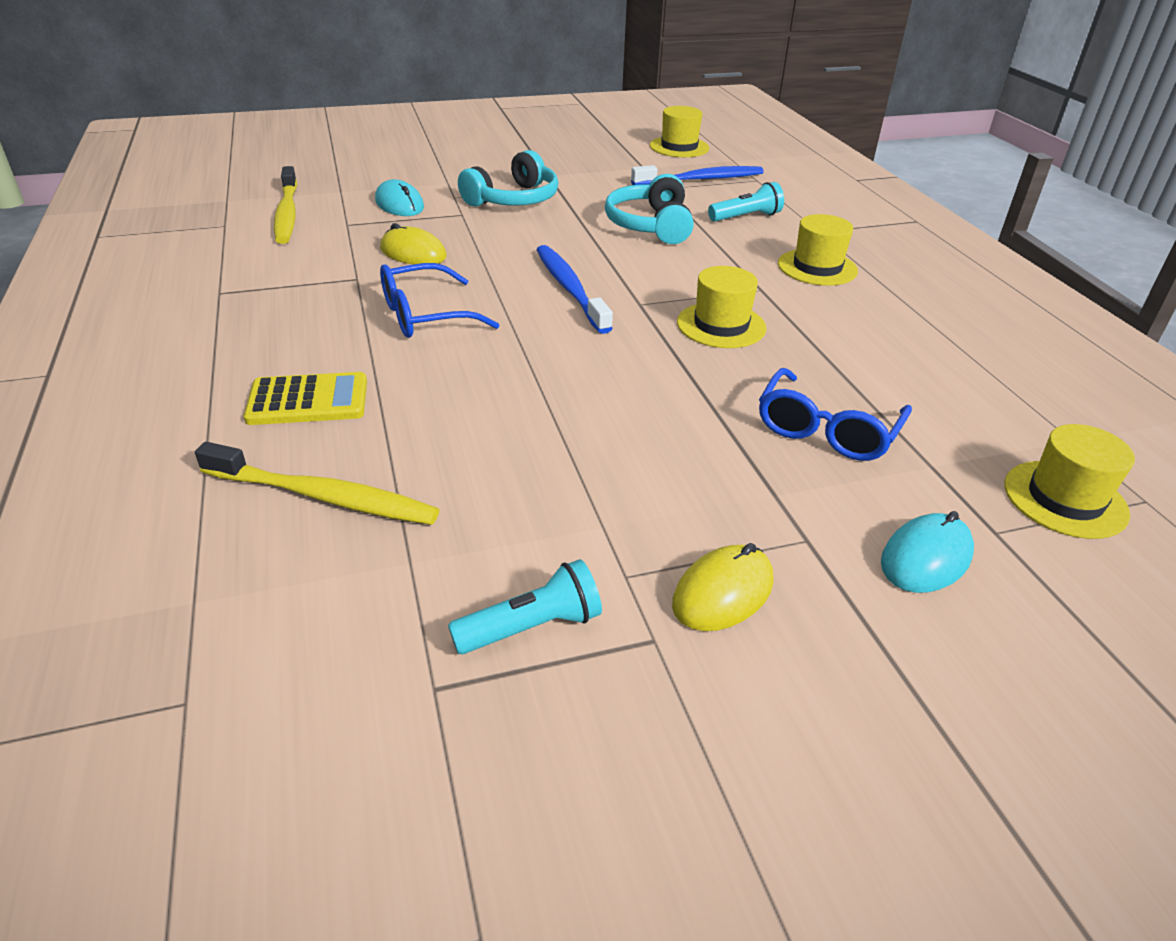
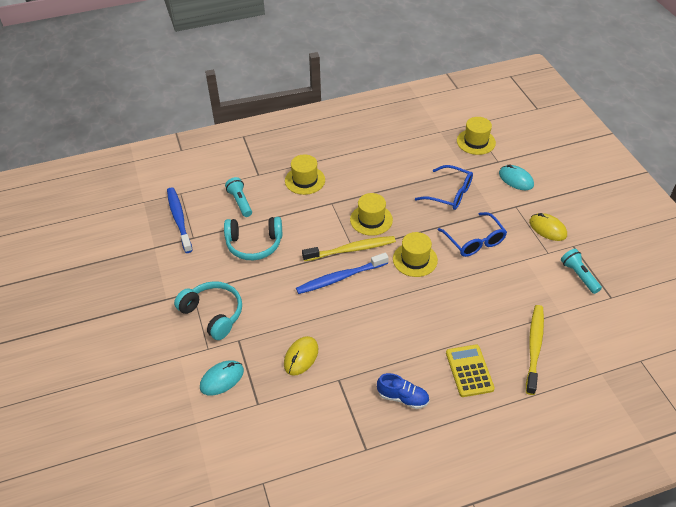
camera: 90 degrees left, 10 degrees up
yellow toothbrush [274,166,297,244] -> yellow toothbrush moved to [302,236,396,261]
blue glasses [380,263,499,338] -> blue glasses moved to [438,212,507,257]
yellow hat [650,106,709,157] -> yellow hat moved to [393,232,438,277]
none -> blue shoe [377,373,429,409]

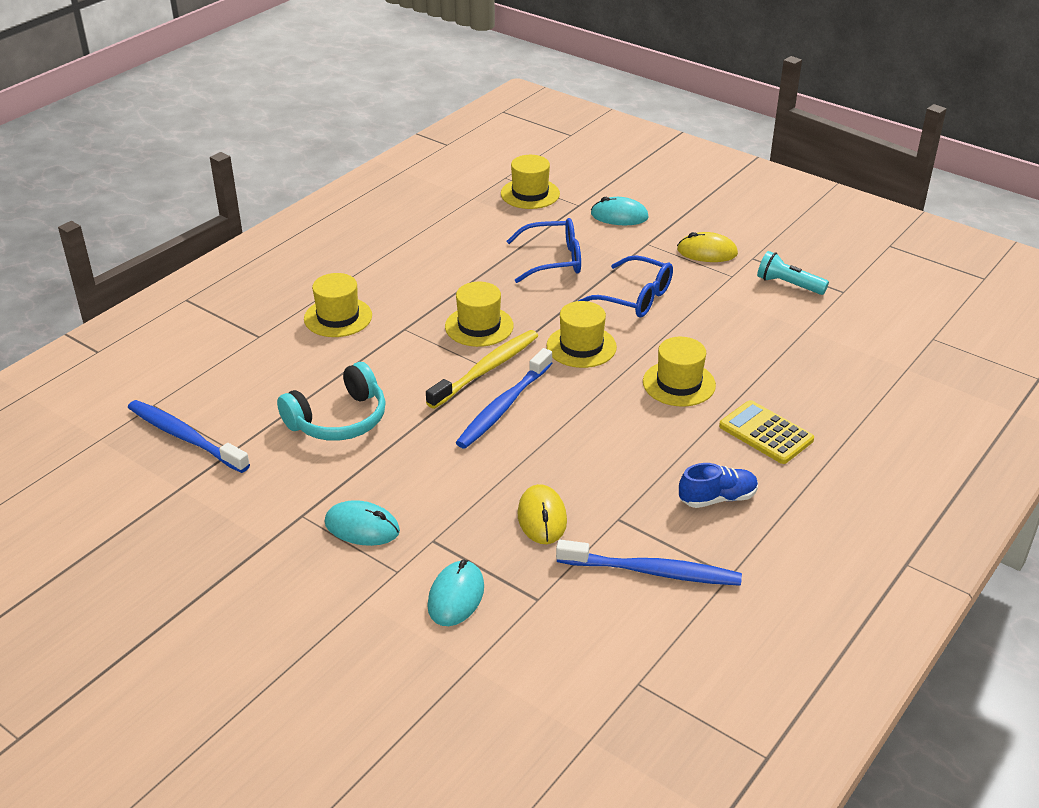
camera: 35 degrees left, 10 degrees down
turquoise headphones [174,281,242,340] -> turquoise mouse [325,500,400,546]
turquoise flashlight [225,177,252,217] -> none
yellow toothbrush [526,305,544,395] -> none
none -> blue toothbrush [556,540,742,586]
none -> yellow hat [643,337,716,407]

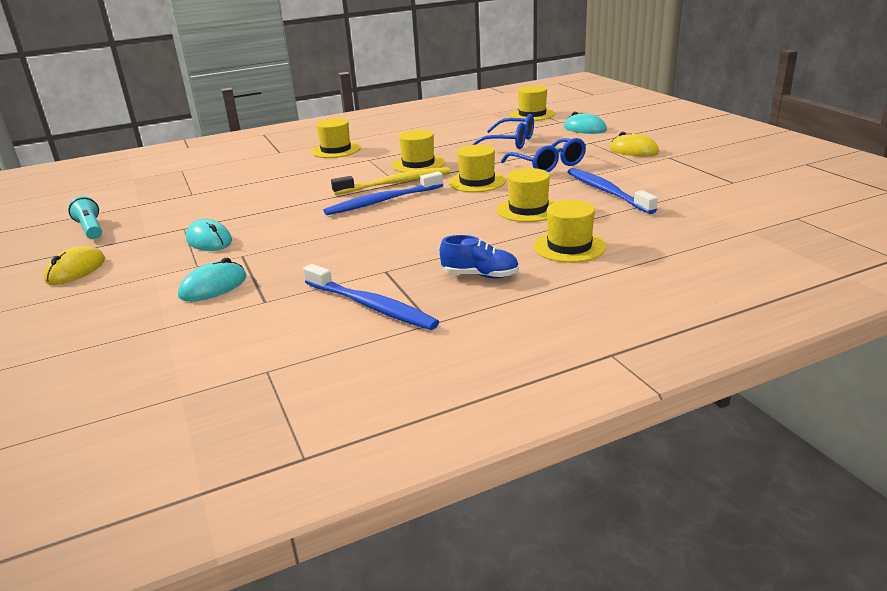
camera: 30 degrees right, 10 degrees down
blue toothbrush [128,400,250,473] -> blue toothbrush moved to [567,168,658,214]
turquoise headphones [277,362,386,441] -> none
yellow mouse [517,484,567,544] -> yellow mouse moved to [44,246,105,285]
yellow calculator [719,400,814,464] -> yellow hat [533,200,606,263]
turquoise flashlight [757,251,829,295] -> turquoise flashlight moved to [68,196,102,239]

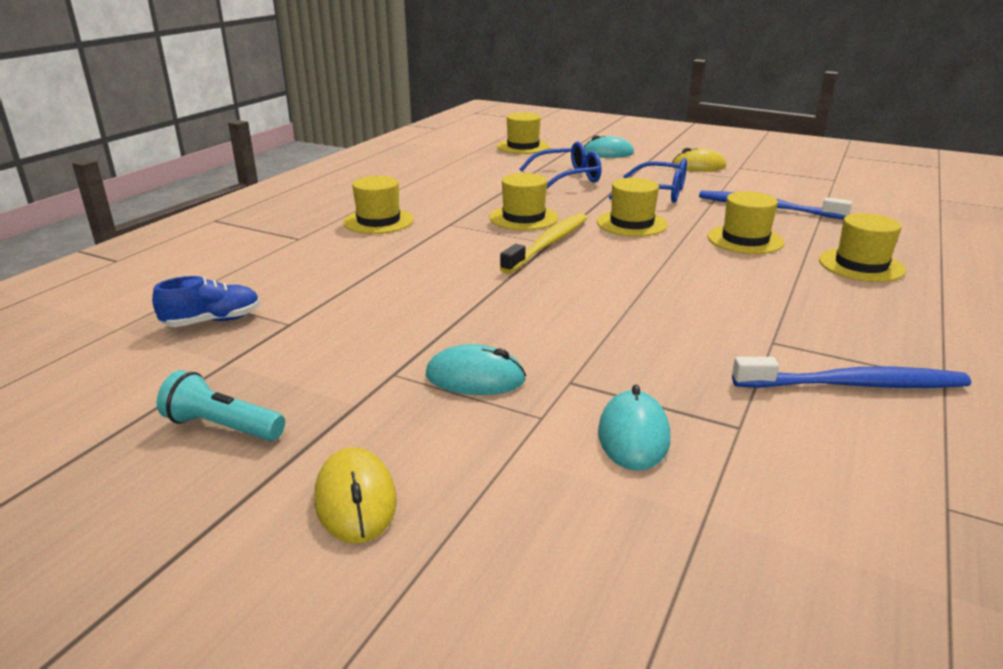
camera: 40 degrees left, 0 degrees up
blue toothbrush [323,172,443,215] -> none
blue shoe [440,235,519,278] -> blue shoe moved to [152,276,260,327]

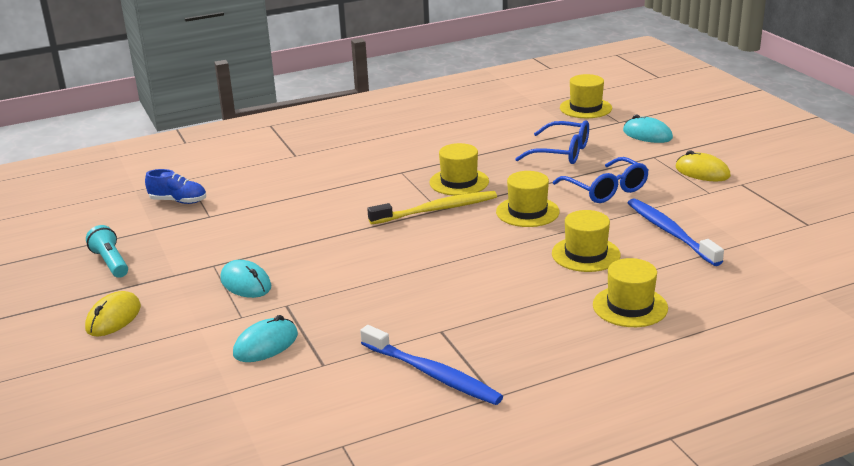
camera: 40 degrees right, 0 degrees up
yellow hat [343,176,414,234] -> none

